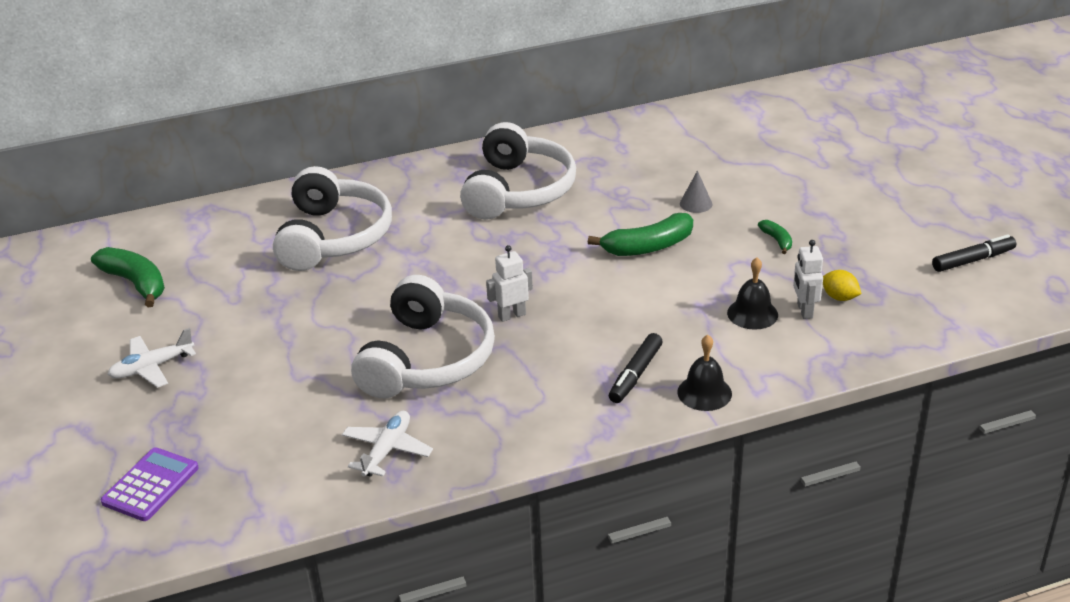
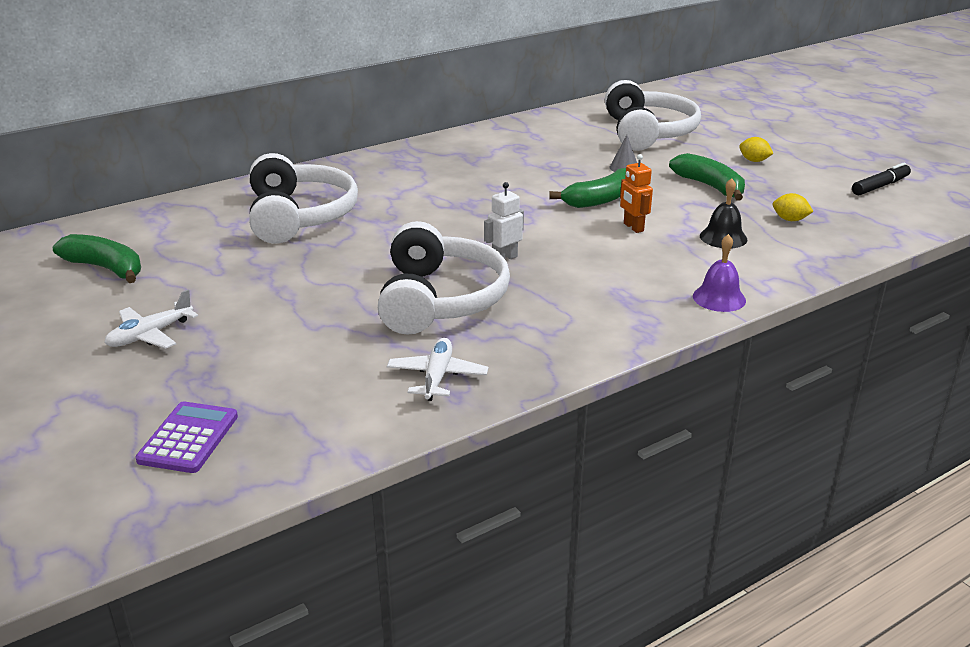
camera: 15 degrees left, 5 degrees down
white headphones [460,122,576,220] -> white headphones moved to [605,80,701,151]
black marker [609,333,663,403] -> none
black bell [677,335,732,411] -> purple bell [693,234,746,312]
green banana [758,220,792,254] -> green banana [669,153,745,201], size x1.97
white robot [793,240,823,319] -> none
none -> orange robot [620,154,653,233]
none -> yellow lemon [739,137,773,162]

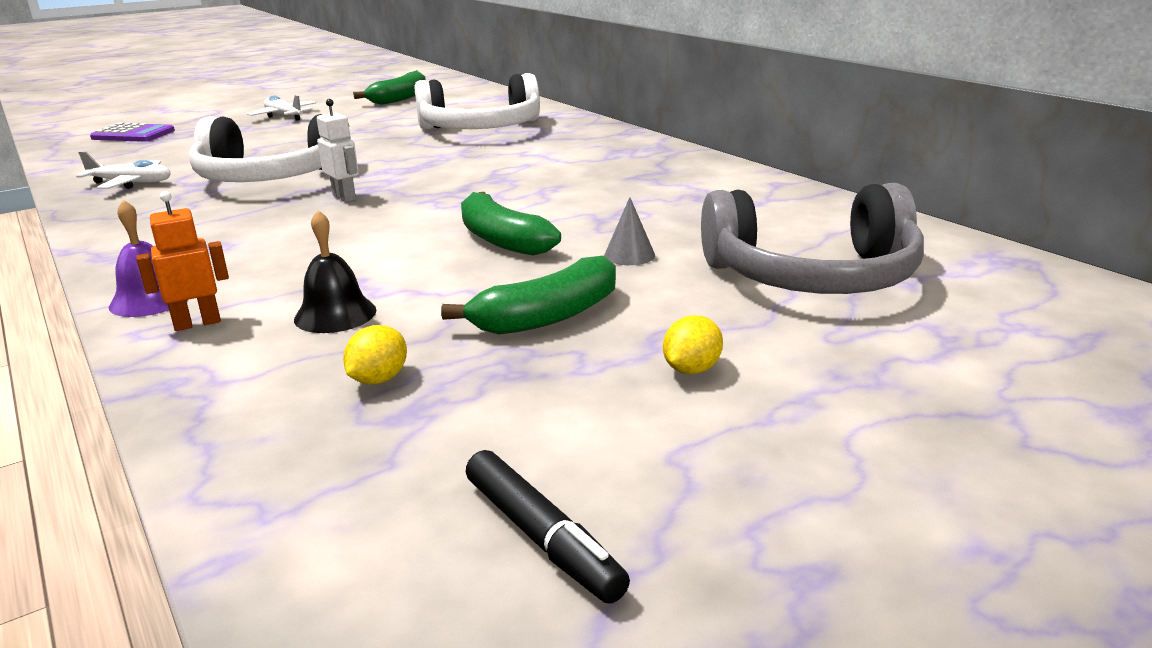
camera: 90 degrees right, 5 degrees down
white headphones [605,80,701,151] -> grey headphones [701,183,924,294]
orange robot [620,154,653,233] -> orange robot moved to [136,191,229,331]

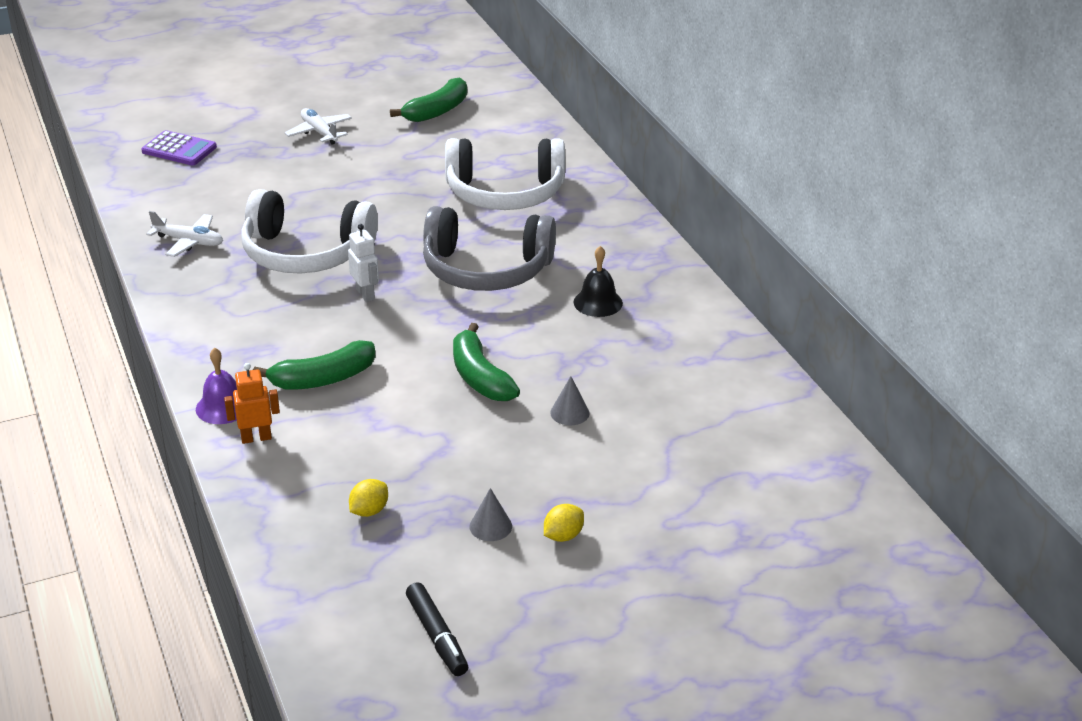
camera: 10 degrees right, 10 degrees up
black bell [294,210,377,333] -> black bell moved to [573,246,623,317]
green banana [441,255,616,334] -> green banana moved to [253,340,376,390]
grey headphones [701,183,924,294] -> grey headphones moved to [423,206,556,291]
none -> grey cone [470,488,512,541]

